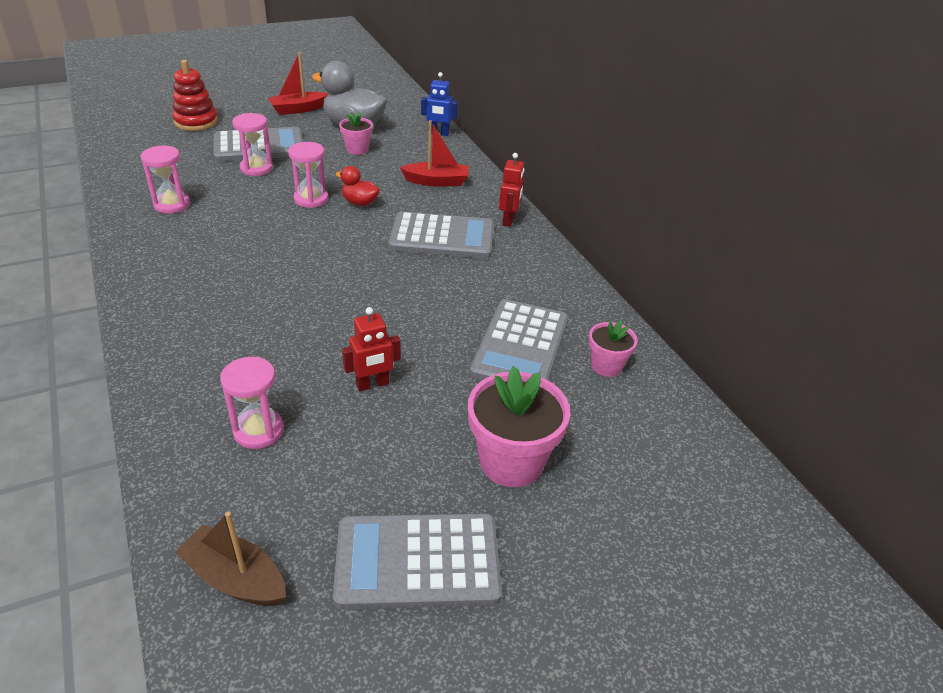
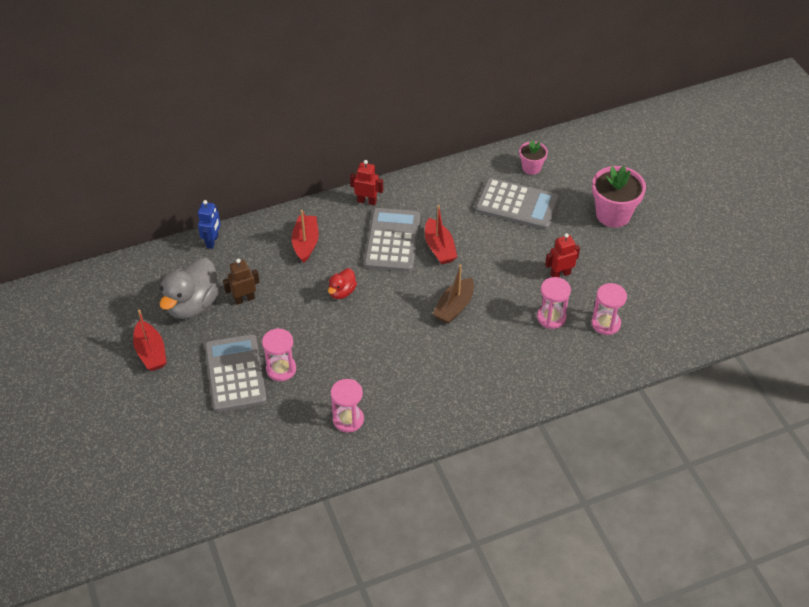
camera: 85 degrees left, 10 degrees up
red stacking toy [172,60,218,131] -> none
brown boat [175,512,286,606] -> brown boat moved to [433,264,474,324]
pink hourglass [288,142,328,208] -> pink hourglass moved to [537,277,571,329]
grey calculator [333,513,502,610] -> none
pink flower pot [339,112,373,155] -> brown robot [223,259,260,305]
red robot [342,307,401,391] -> red robot turned 90 degrees counterclockwise [545,233,580,278]
none -> red boat [425,205,457,265]

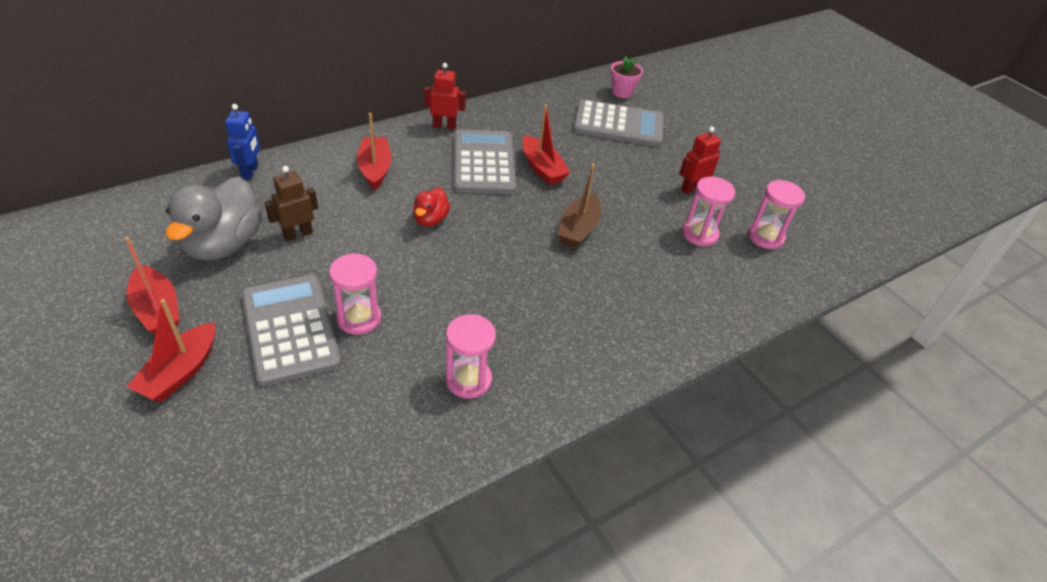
camera: 15 degrees left, 5 degrees down
pink flower pot [592,166,646,228] -> none
none -> red boat [127,299,215,402]

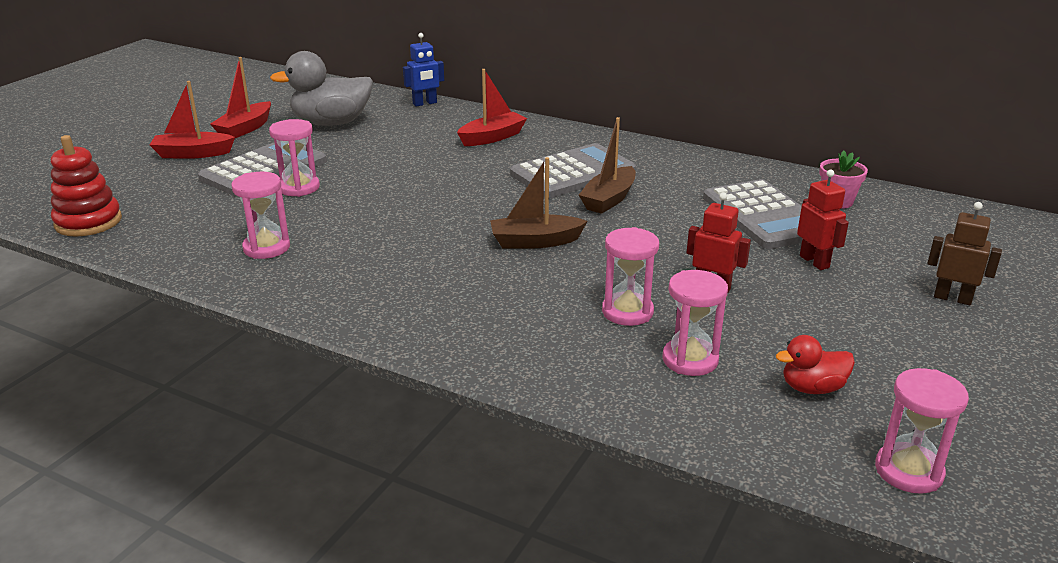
camera: 65 degrees right, 15 degrees down
brown robot [265,166,318,242] -> brown robot moved to [927,202,1002,305]
red duck [413,187,450,227] -> red duck moved to [776,335,855,394]
red robot [424,63,466,130] -> red robot moved to [797,169,849,270]
red boat [523,104,570,185] -> brown boat [579,117,636,214]
none -> red stacking toy [51,135,122,237]
none -> pink hourglass [875,368,969,494]

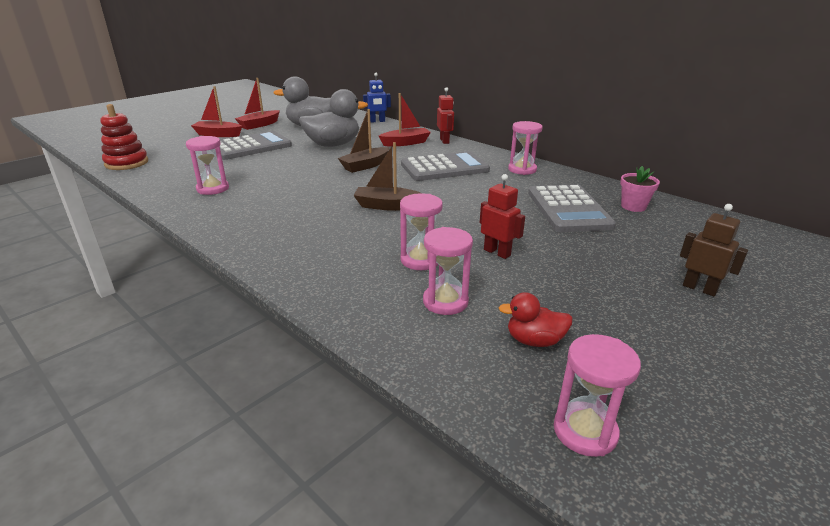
camera: 15 degrees right, 0 degrees up
pink hourglass [269,119,320,197] -> pink hourglass moved to [508,121,543,175]
brown boat [579,117,636,214] -> brown boat moved to [338,109,390,173]
red robot [797,169,849,270] -> red robot moved to [437,87,454,144]
none -> grey duck [299,89,368,147]

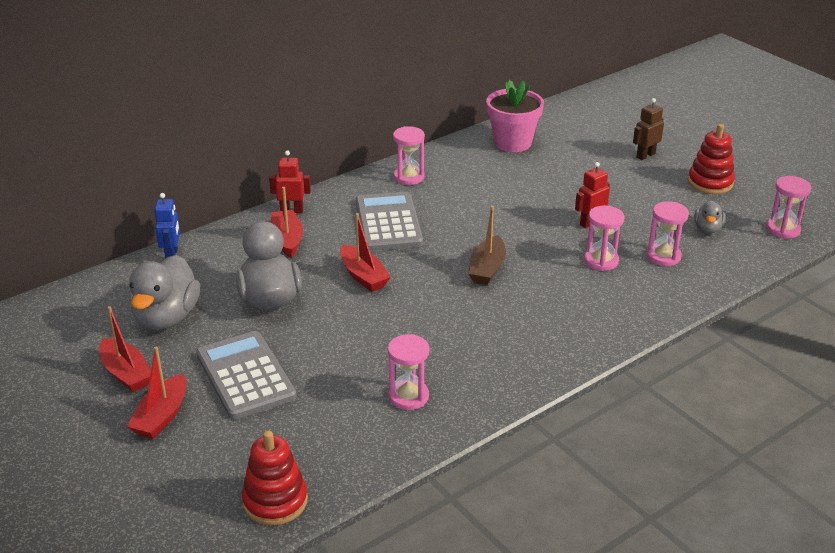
camera: 80 degrees left, 5 degrees up
brown boat [338,109,390,173] -> red boat [340,213,391,292]
red duck [498,292,573,347] -> grey duck [694,200,725,234]
grey calculator [528,184,616,232] -> none
pink flower pot [620,166,660,212] -> pink flower pot [486,80,544,152], size x1.78
none -> red stacking toy [688,124,735,194]

